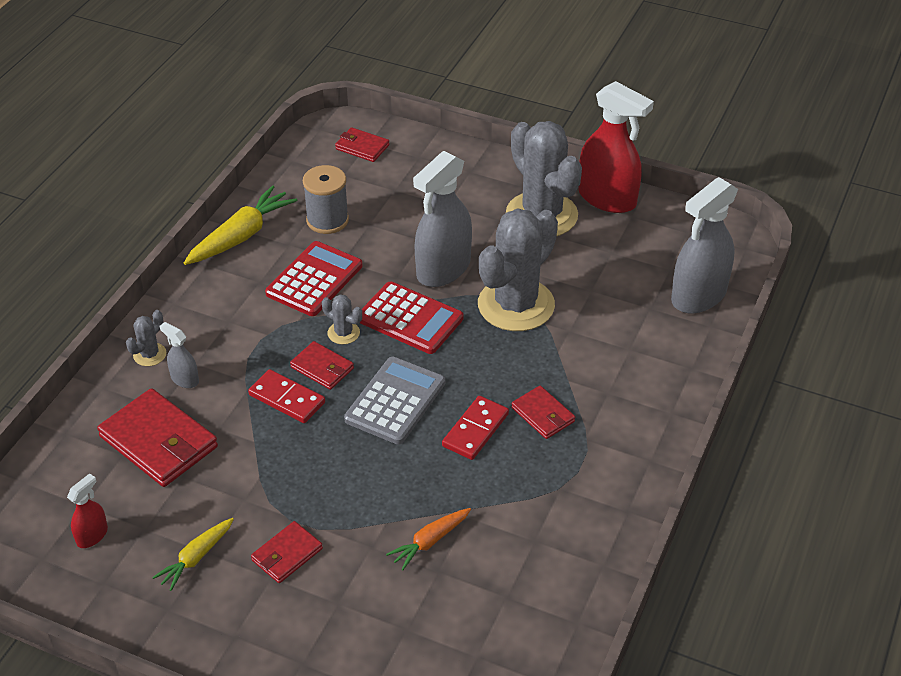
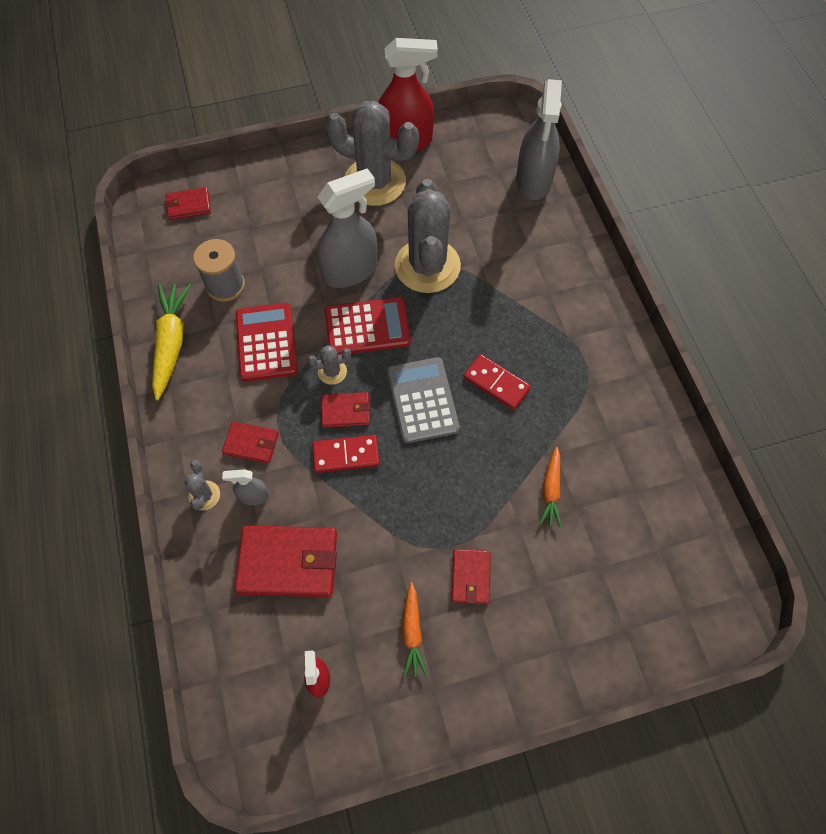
camera: 40 degrees left, 20 degrees up
yellow carrot [152,518,234,591] -> orange carrot [402,582,428,678]
grey spray bottle [413,151,472,287] -> grey spray bottle turned 120 degrees counterclockwise [317,168,377,288]
red domino [442,396,509,460] -> red domino turned 45 degrees counterclockwise [463,354,531,410]
red wallet [511,386,575,439] -> red wallet moved to [222,422,279,463]

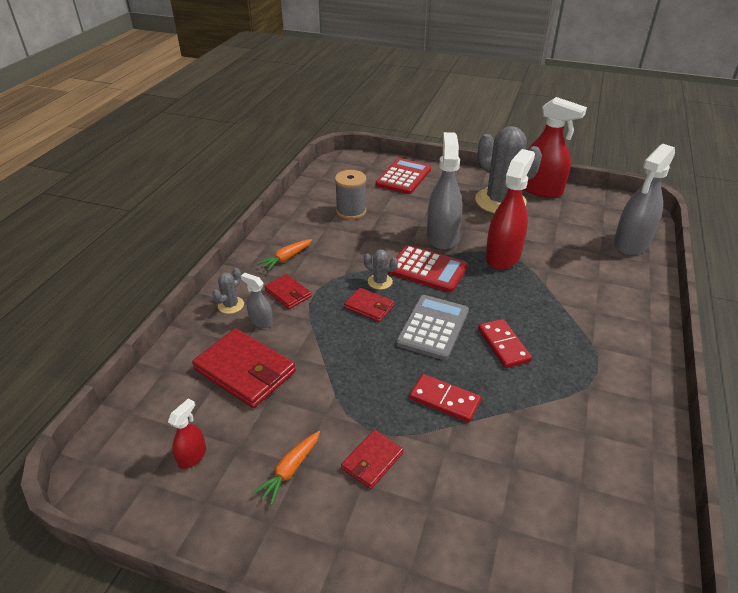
camera: 35 degrees right, 25 degrees down
yellow carrot [152,284,191,401] -> none
red wallet [165,187,211,220] -> none
red calculator [236,303,298,382] -> red calculator moved to [376,158,431,194]
red domino [312,435,380,473] -> red domino moved to [409,374,481,423]
grey spray bottle [317,168,377,288] -> grey spray bottle turned 90 degrees counterclockwise [427,132,463,250]
grey cactus [395,179,461,293] -> red spray bottle [485,149,535,270]
orange carrot [539,447,562,528] -> orange carrot moved to [257,239,312,271]

